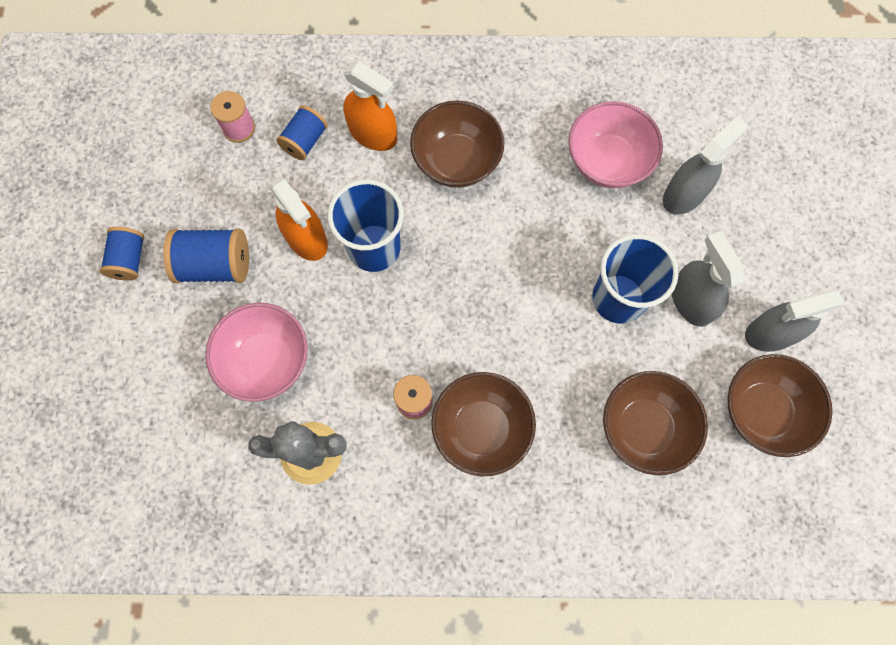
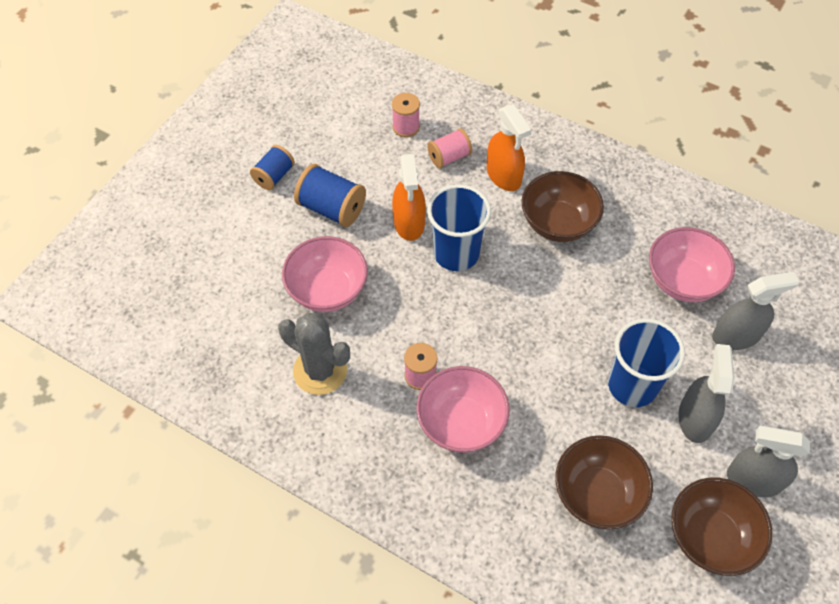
camera: 30 degrees right, 15 degrees down
blue spool [276,105,328,160] -> pink spool [427,129,472,168]
brown bowl [431,372,536,476] -> pink bowl [416,366,510,453]

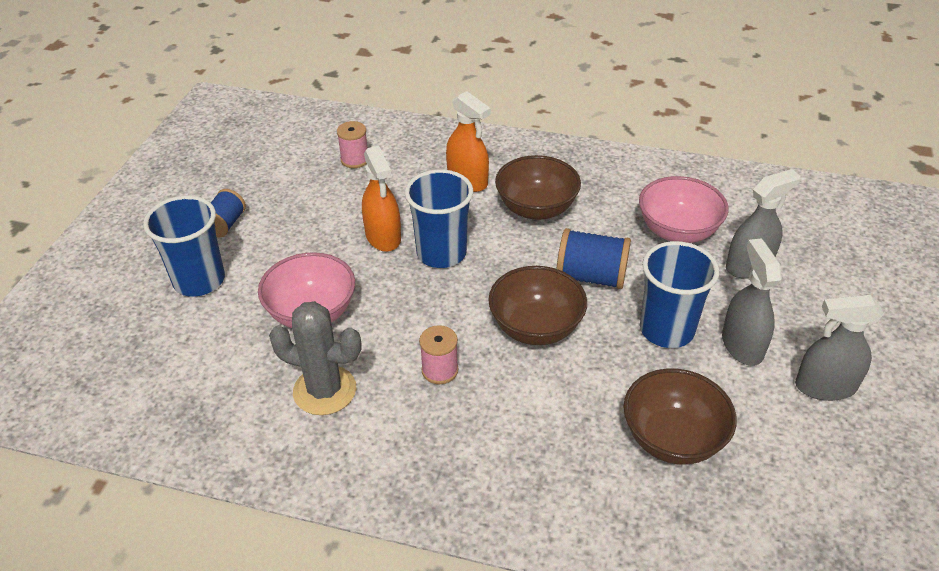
camera: 15 degrees left, 15 degrees down
blue spool [294,164,366,227] -> blue spool moved to [556,228,631,289]
pink bowl [416,366,510,453] -> none
pink spool [427,129,472,168] -> none
brown bowl [671,478,773,576] -> brown bowl moved to [488,266,587,345]
none -> blue cup [143,196,225,297]

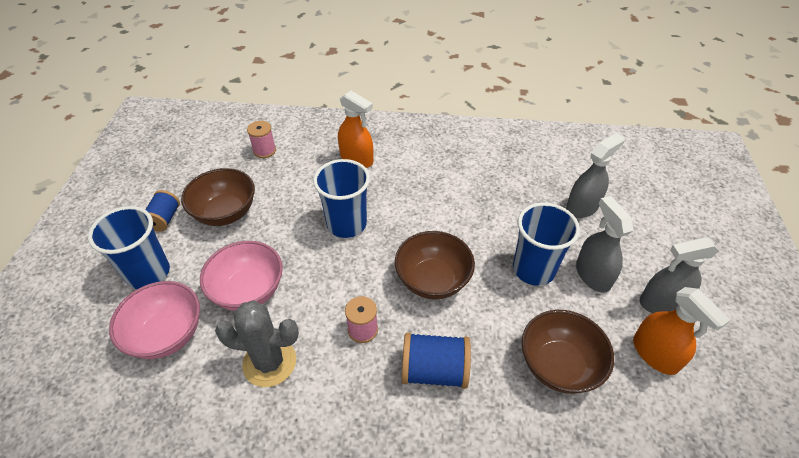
camera: 10 degrees left, 5 degrees up
orange spray bottle [362,146,401,252] -> orange spray bottle moved to [633,287,730,375]
brown bowl [495,155,581,220] -> brown bowl moved to [181,168,255,226]
blue spool [556,228,631,289] -> blue spool moved to [402,332,471,389]
pink bowl [639,176,729,243] -> pink bowl moved to [109,281,200,359]

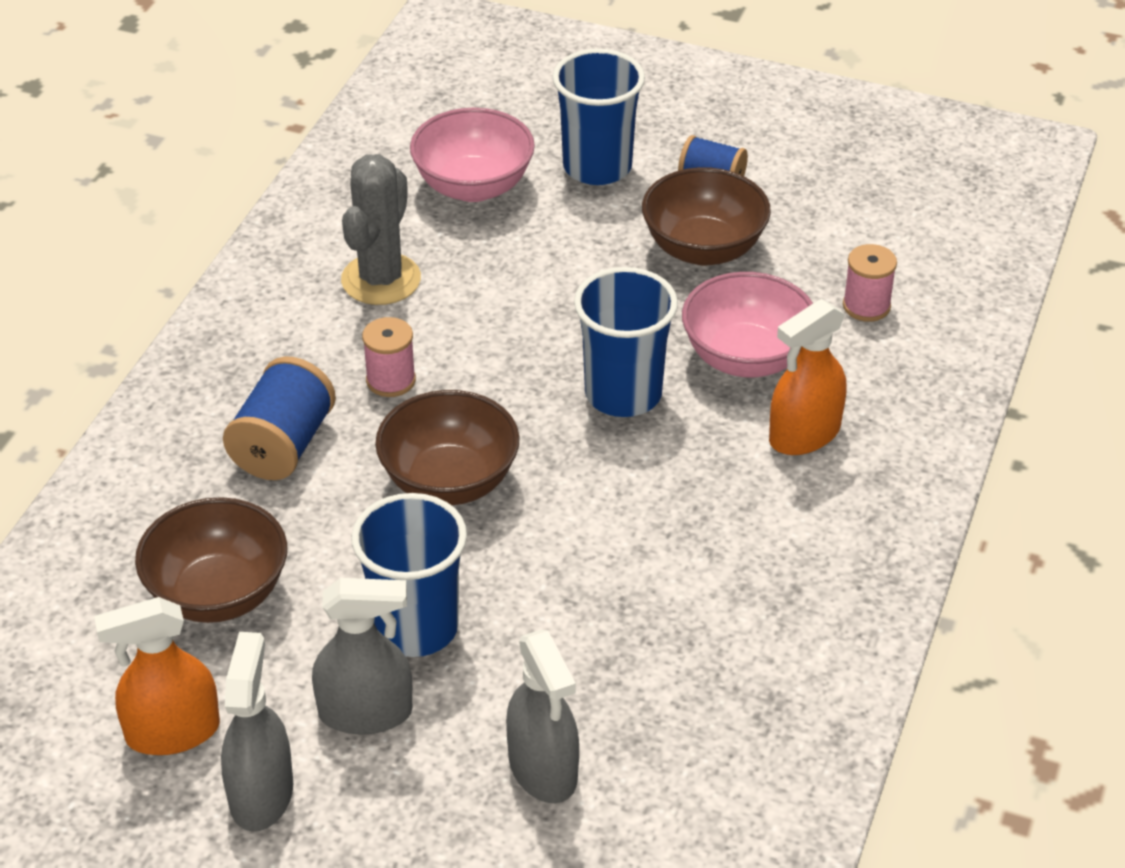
camera: 105 degrees right, 5 degrees down
pink bowl [200,241,283,311] -> pink bowl moved to [682,272,813,378]

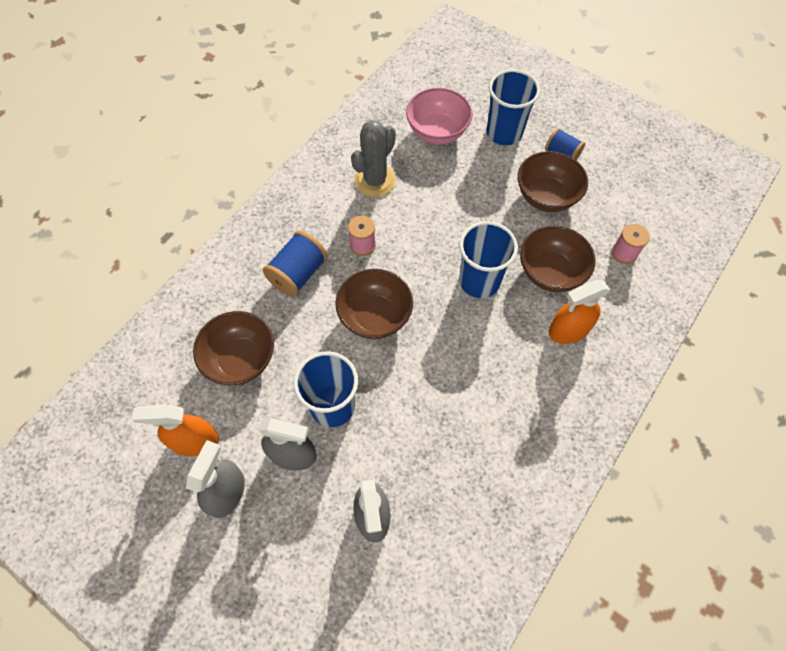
camera: 15 degrees right, 20 degrees up
pink bowl [682,272,813,378] -> brown bowl [520,225,596,292]

